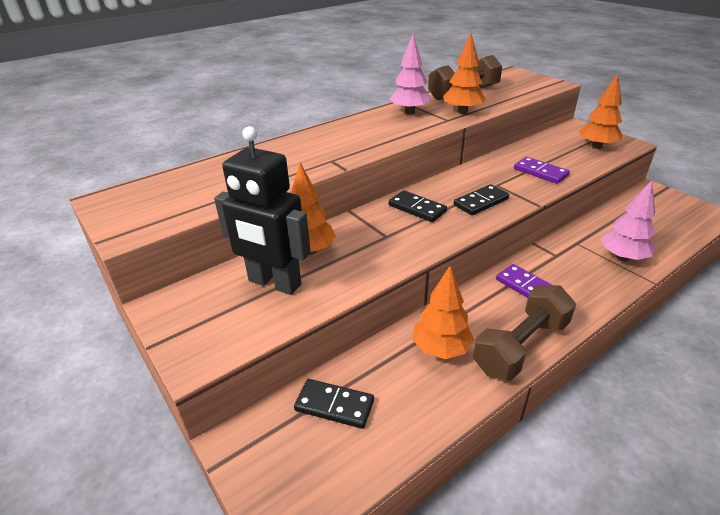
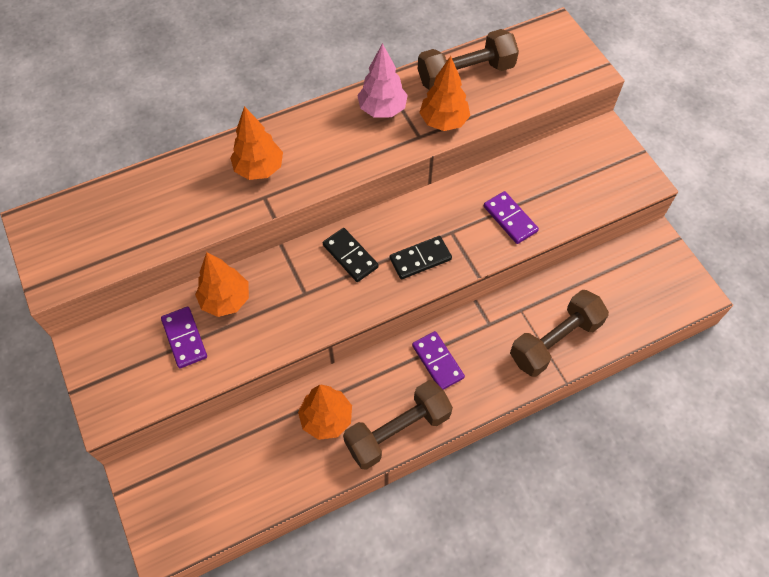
camera: 10 degrees right, 25 degrees up
black robot [214,126,311,295] -> purple domino [161,307,207,368]
black domino [294,379,374,429] -> none
orange tree [579,74,623,149] -> orange tree moved to [230,106,283,180]
pink tree [601,180,655,261] -> brown dumbbell [510,290,609,377]

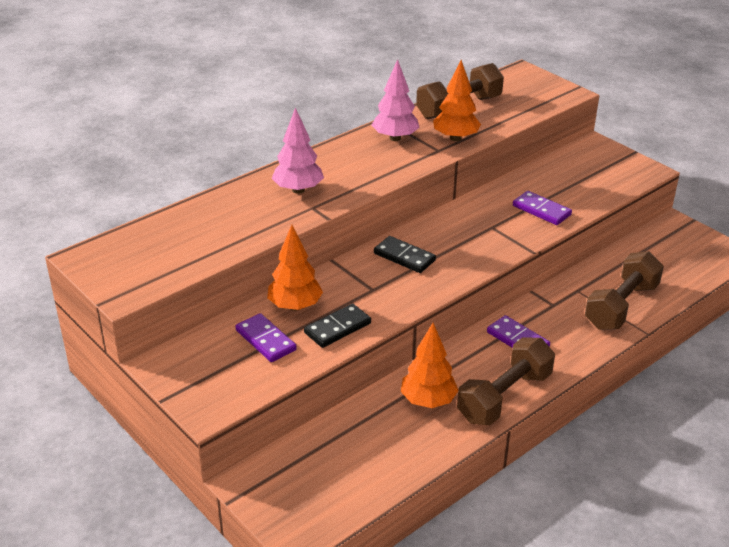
camera: 15 degrees left, 25 degrees down
orange tree [230,106,283,180] -> pink tree [272,107,324,194]
black domino [390,236,452,280] -> black domino moved to [304,303,371,348]

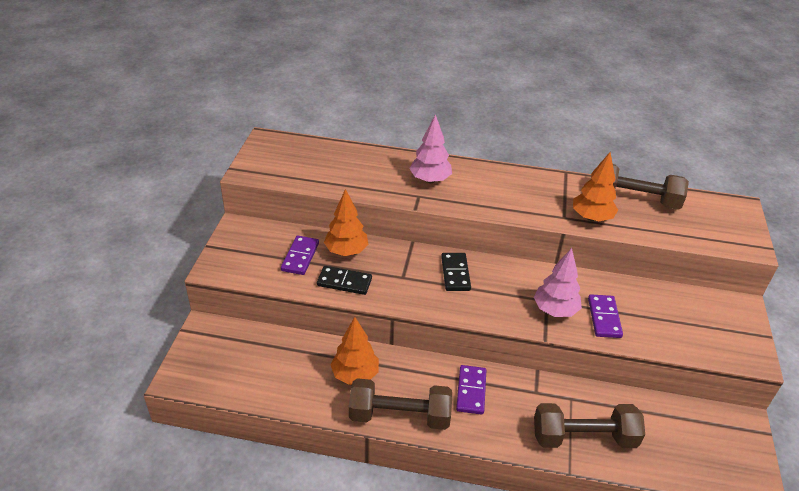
camera: 50 degrees right, 5 degrees up
pink tree [372,59,420,141] -> pink tree moved to [534,248,582,317]

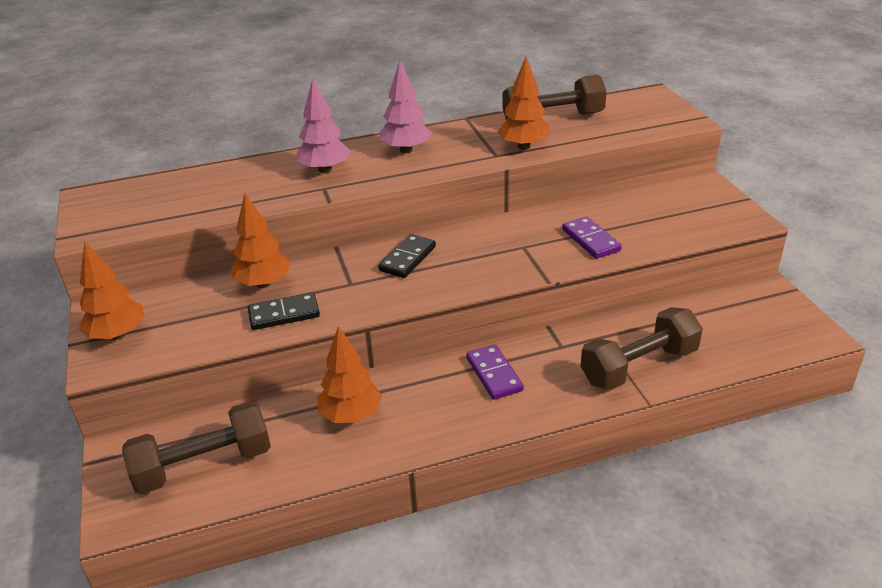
camera: 25 degrees left, 5 degrees down
purple domino [281,235,319,275] -> none
brown dumbbell [349,378,452,430] -> brown dumbbell moved to [122,401,271,494]
black domino [441,253,471,291] -> black domino turned 60 degrees clockwise [378,234,436,278]
pink tree [534,248,582,317] -> pink tree moved to [380,60,432,153]
none -> orange tree [79,241,145,340]

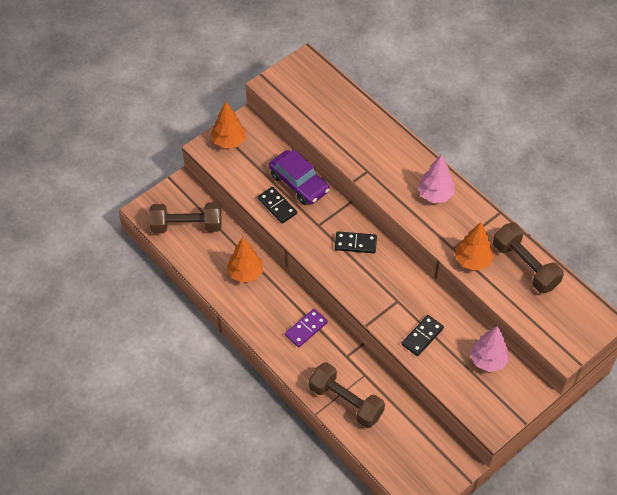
camera: 65 degrees right, 20 degrees up
brown dumbbell [122,401,271,494] -> brown dumbbell turned 45 degrees counterclockwise [149,202,222,234]
orange tree [231,193,290,288] -> purple car [269,149,330,205]
pink tree [297,78,351,173] -> pink tree moved to [470,326,510,372]
purple domino [562,216,622,259] -> black domino [402,315,444,356]

